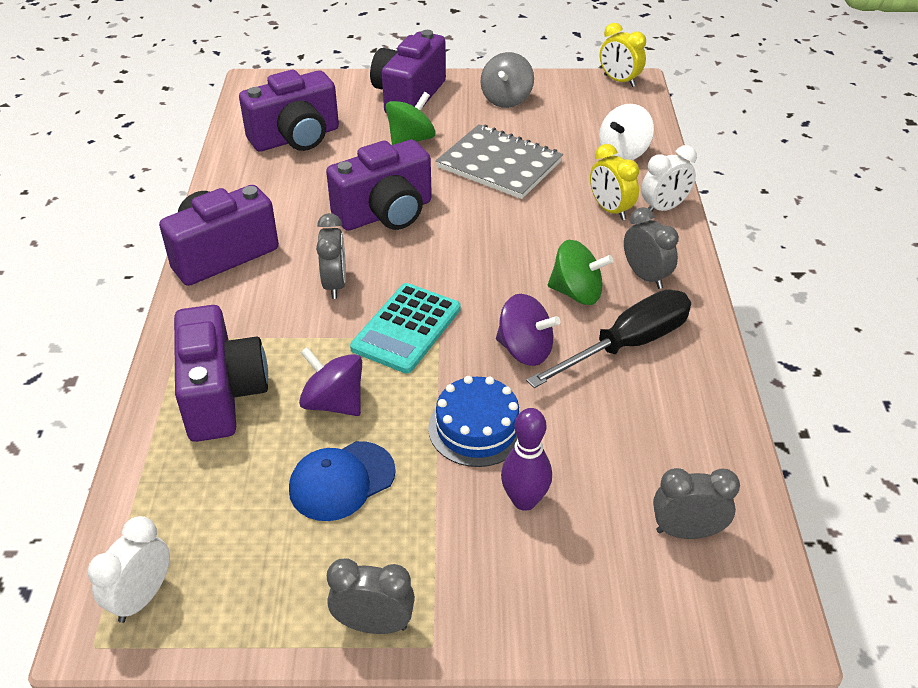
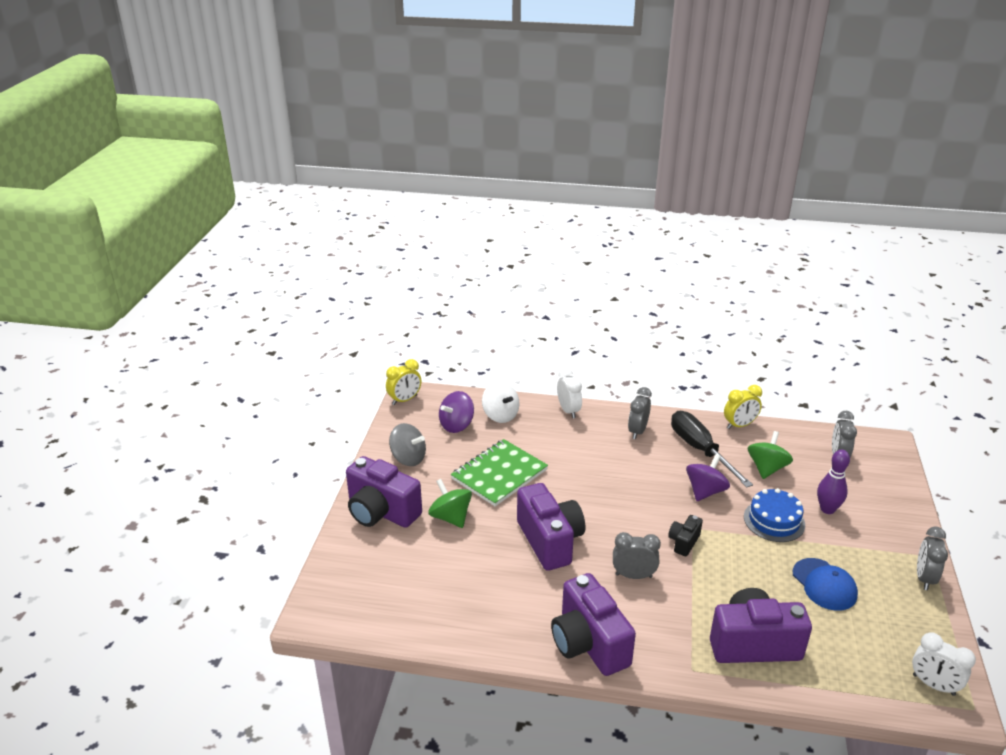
camera: 80 degrees left, 10 degrees down
purple camera [239,70,339,151] -> none
purple spinning top [299,347,362,416] -> purple spinning top moved to [439,391,474,433]
turquoise calculator [350,283,461,373] -> black camera [668,515,703,556]
grey notebook [436,124,563,199] -> green notebook [451,439,548,506]
green spinning top [548,240,613,305] -> green spinning top moved to [748,431,793,479]
yellow clock [590,144,639,220] -> yellow clock moved to [724,385,762,429]
grey clock [624,207,679,289] -> grey clock turned 45 degrees counterclockwise [628,387,652,439]

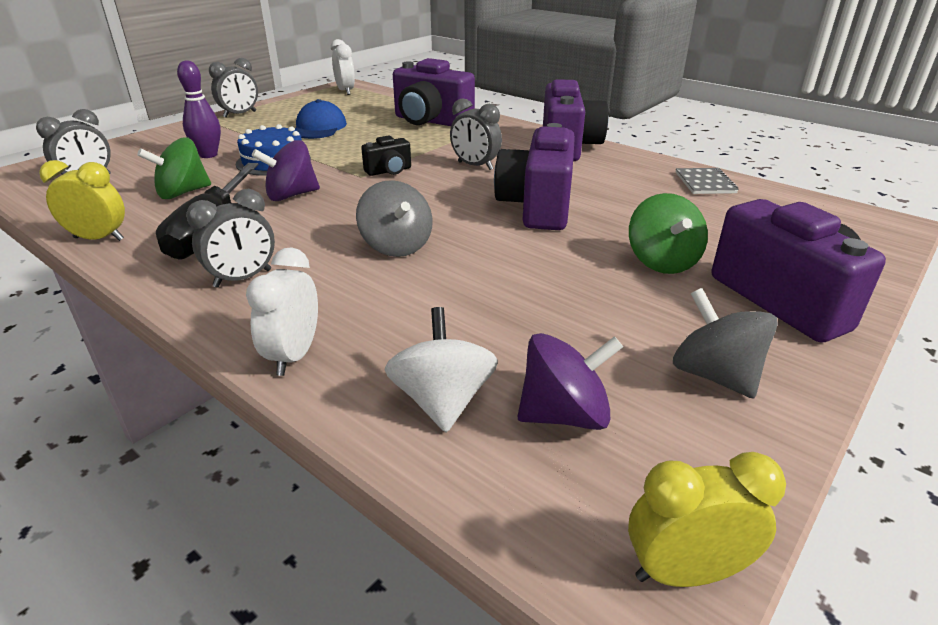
camera: 150 degrees left, 0 degrees up
green notebook [451,439,548,506] -> none
none -> grey spinning top [356,180,433,257]
none -> grey notebook [676,168,739,194]

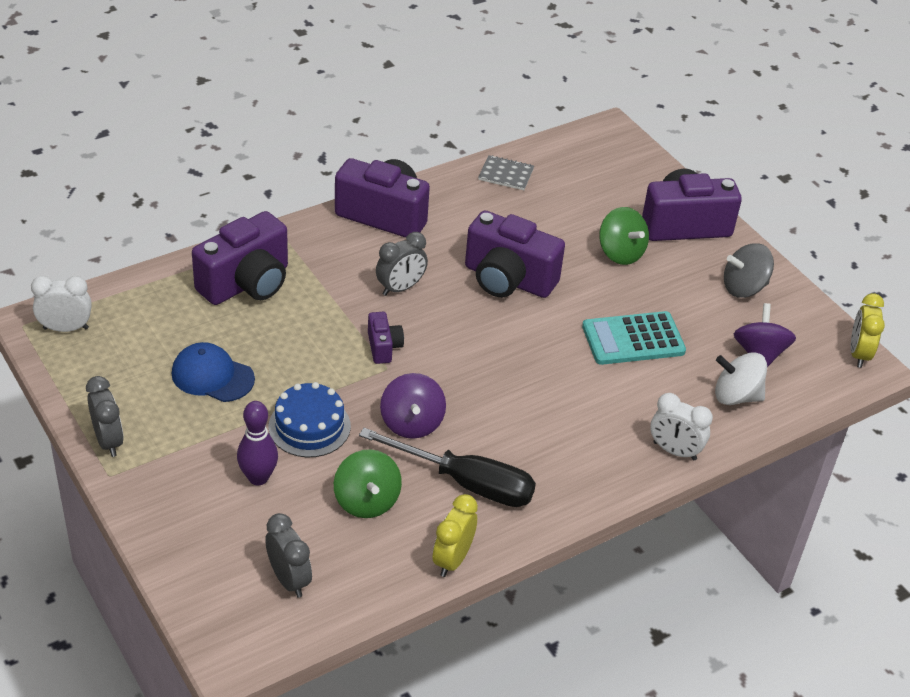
camera: 75 degrees left, 10 degrees up
grey clock [186,189,275,288] -> none
grey spinning top [356,180,433,257] -> none
black camera [361,136,411,176] -> purple camera [368,312,404,364]
green spinning top [629,193,708,274] -> green spinning top turned 45 degrees clockwise [599,207,649,265]
none -> turquoise calculator [582,311,686,365]

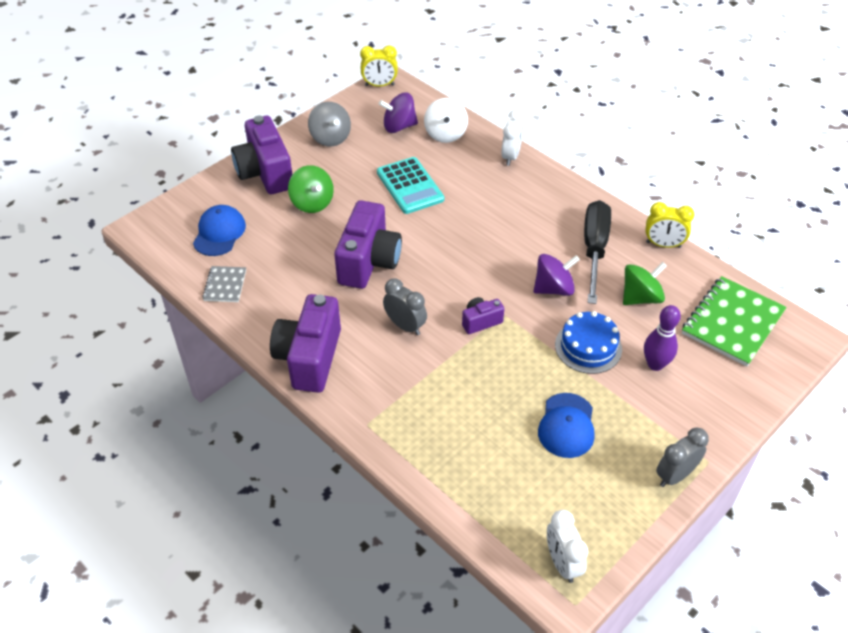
camera: 100 degrees left, 5 degrees up
purple camera [192,211,288,305] -> none
grey clock [265,513,312,598] -> green notebook [682,276,786,366]
green spinning top [599,207,649,265] -> green spinning top turned 105 degrees clockwise [288,165,334,213]
none -> blue cap [193,205,246,256]

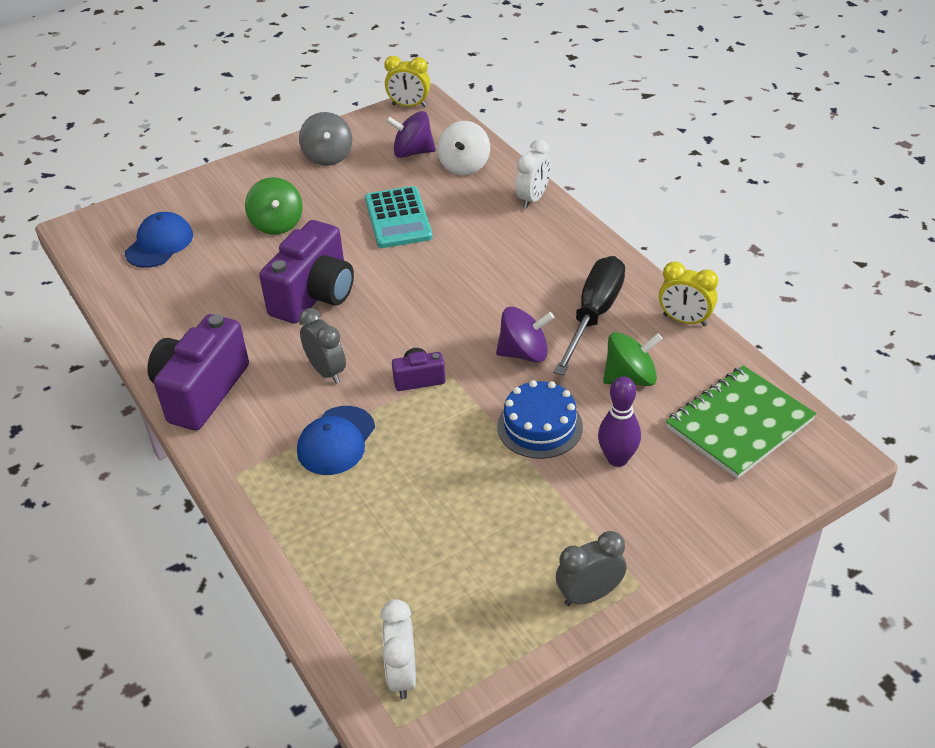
camera: 15 degrees right, 5 degrees down
grey notebook [202,266,246,302] -> none
purple camera [231,116,293,194] -> none
blue cap [538,393,595,458] -> blue cap moved to [297,406,375,475]

